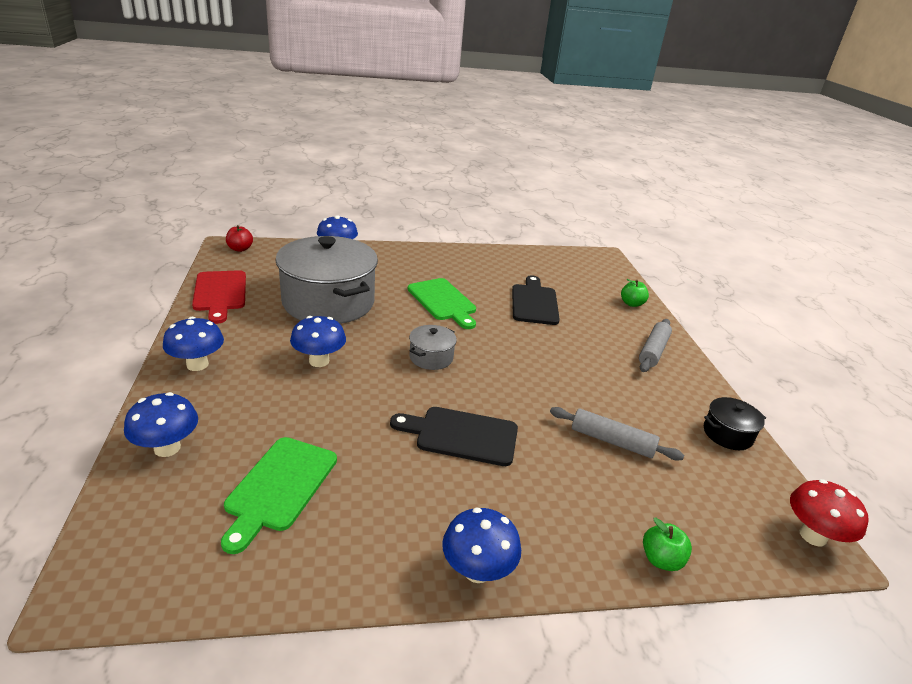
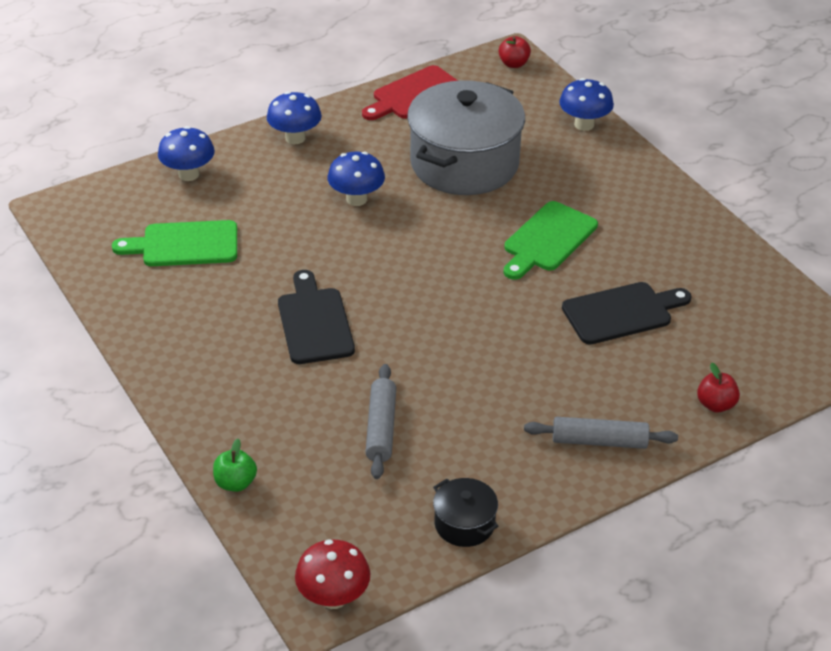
camera: 70 degrees right, 10 degrees up
grey pot [409,325,457,370] -> none
blue mushroom [442,508,521,583] -> none
green apple [621,279,649,307] -> red apple [697,363,740,413]

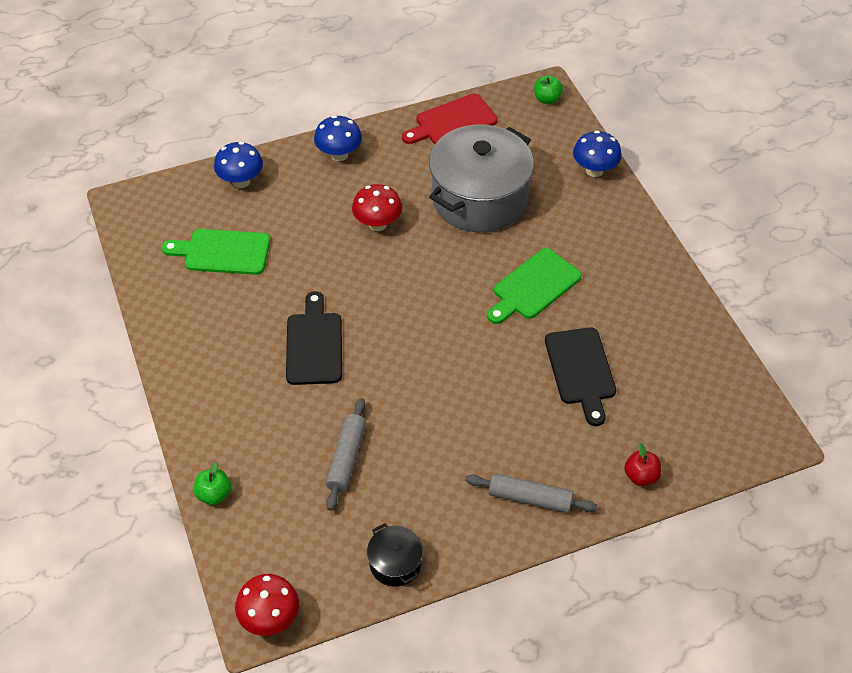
camera: 10 degrees right, 10 degrees up
blue mushroom [327,151,385,206] -> red mushroom [352,184,402,231]
red apple [498,36,531,68] -> green apple [534,75,563,104]
black cutting board [562,282,691,345] -> black cutting board turned 90 degrees clockwise [545,328,616,426]

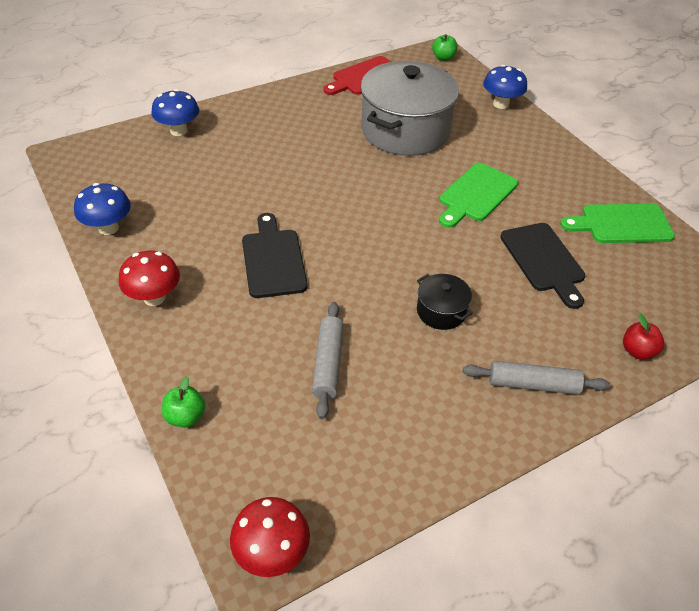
camera: 10 degrees left, 5 degrees down
green cutting board [161,229,270,275] -> green cutting board moved to [560,204,675,243]
blue mushroom [314,115,362,161] -> blue mushroom moved to [74,183,131,235]
red mushroom [352,184,402,231] -> red mushroom moved to [119,250,180,306]
black pot [367,523,423,587] -> black pot moved to [417,274,473,330]

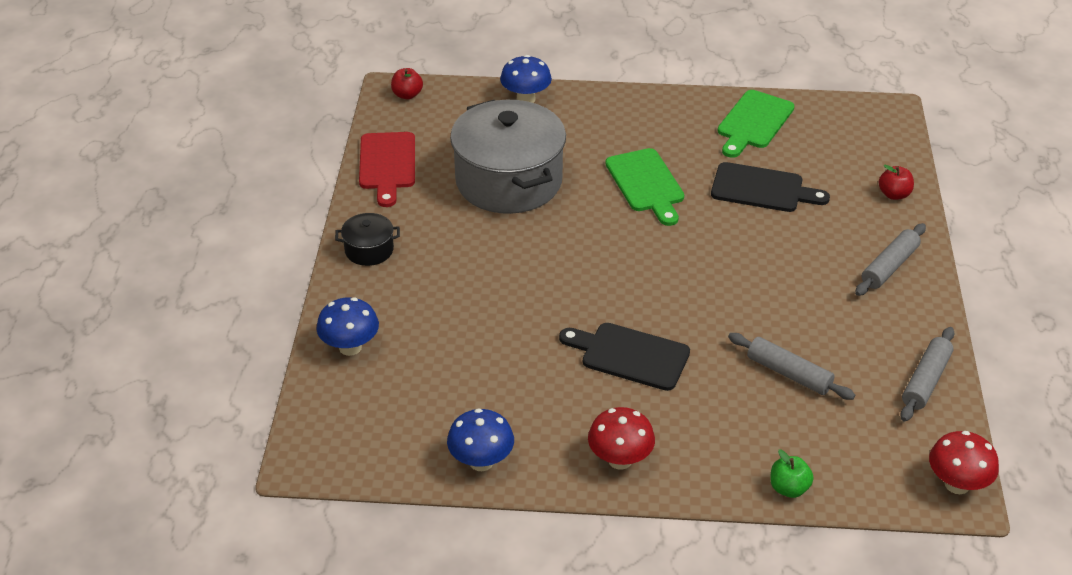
camera: 55 degrees left, 5 degrees down
black pot [417,274,473,330] -> black pot moved to [335,213,400,266]
green apple [432,34,458,61] -> red apple [391,68,423,99]
none -> grey rolling pin [900,327,955,422]

